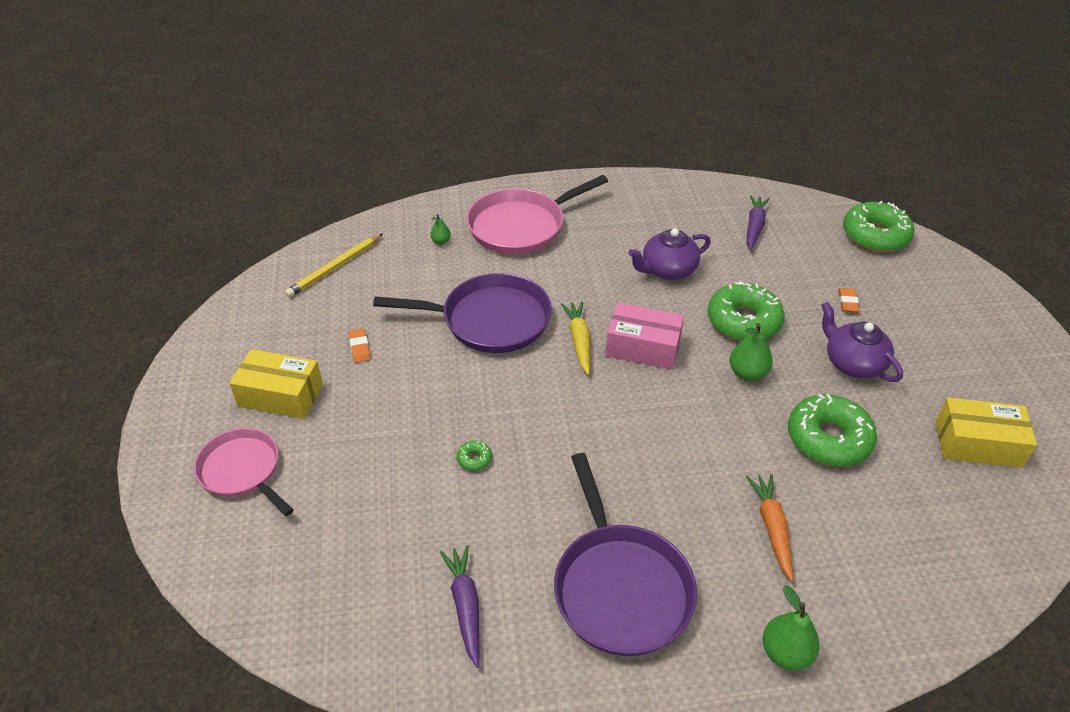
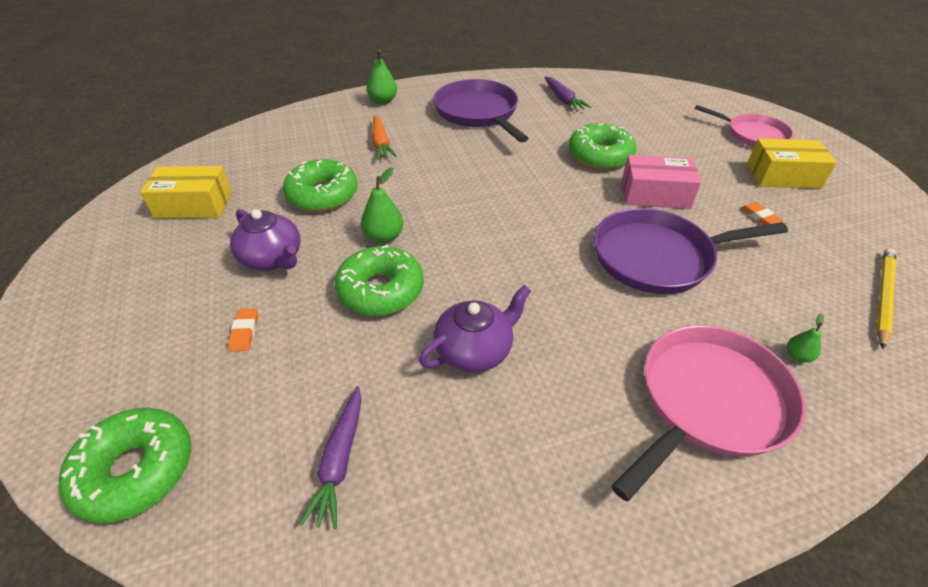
camera: 170 degrees right, 0 degrees up
green donut [457,441,492,471] -> green donut [568,123,636,170], size x2.46
yellow carrot [561,301,590,375] -> none
pink box [605,302,684,369] -> pink box moved to [622,155,701,209]

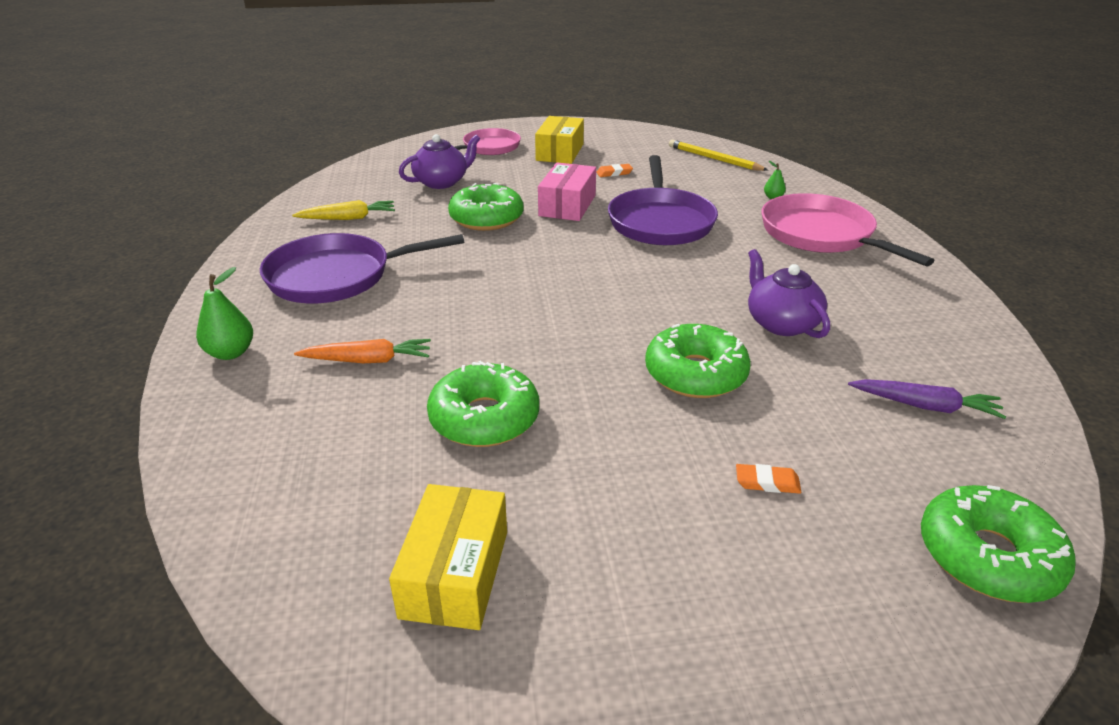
camera: 80 degrees left, 10 degrees down
purple teapot [230,209,301,270] -> purple teapot moved to [399,134,480,189]
green pear [361,167,403,243] -> none
purple carrot [544,77,591,111] -> yellow carrot [292,200,395,220]

